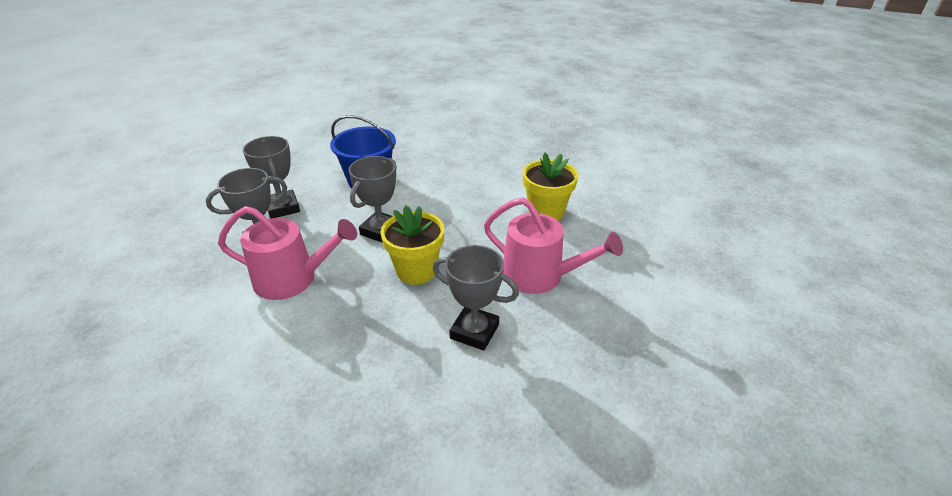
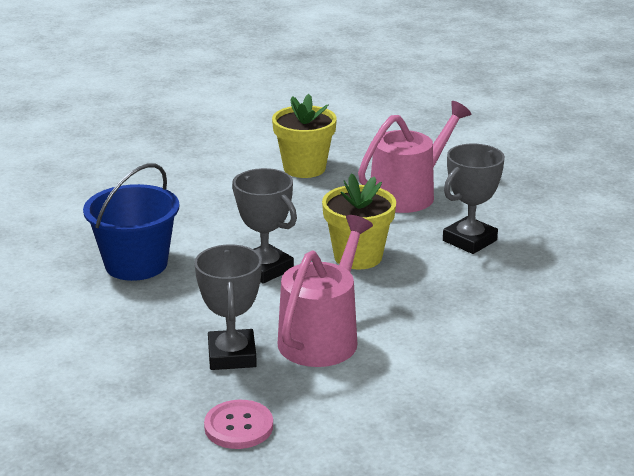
camera: 70 degrees left, 10 degrees down
grey trophy [243,136,300,219] -> none
none -> pink button [204,400,273,449]

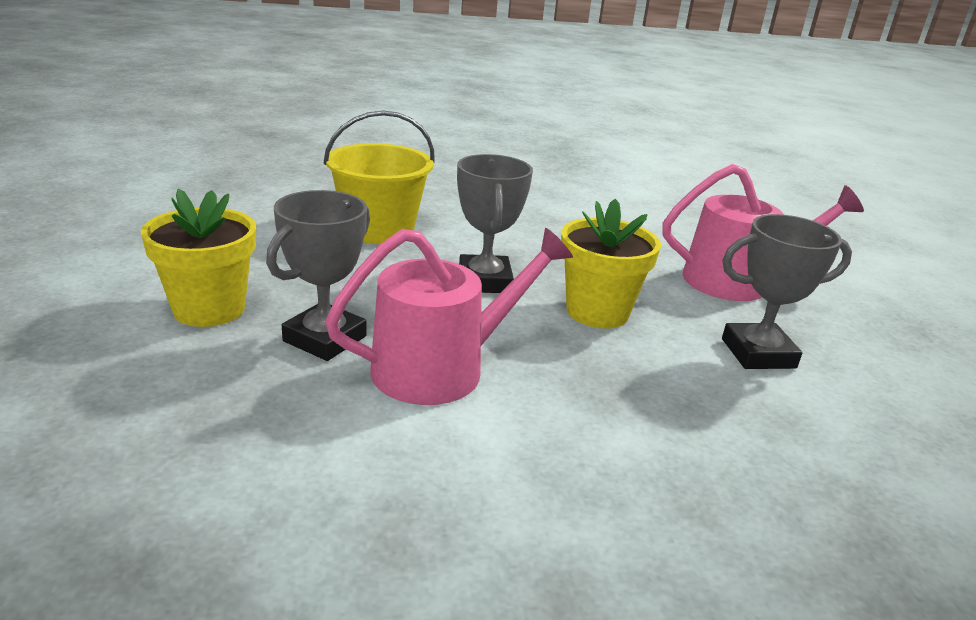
camera: 35 degrees right, 0 degrees up
blue bucket [83,163,179,281] -> yellow bucket [324,111,435,244]
pink button [204,400,273,449] -> none
yellow flower pot [272,94,337,178] -> yellow flower pot moved to [141,189,256,327]

